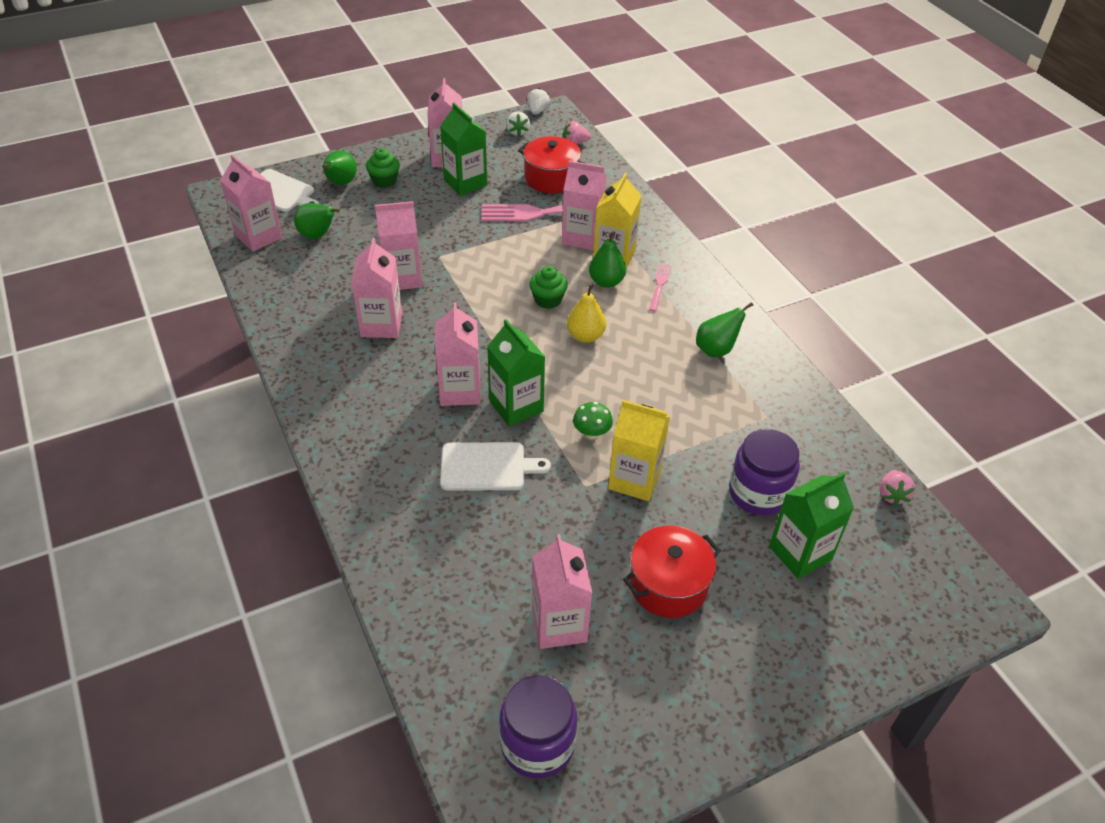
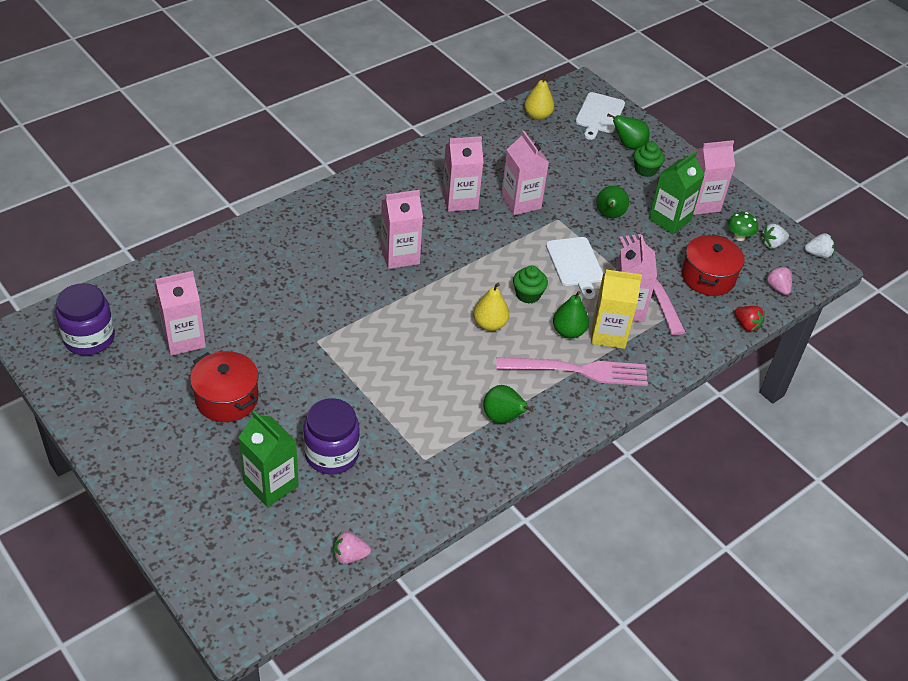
camera: 75 degrees right, 0 degrees up
pink carton [220,155,283,252] -> yellow pear [524,74,554,120]
green pear [294,203,340,239] -> green pear moved to [596,186,629,218]
white cutting board [440,442,551,491] -> white cutting board moved to [546,237,603,299]
green carton [487,319,545,427] -> none
green mushroom [573,402,613,439] -> green mushroom moved to [728,212,758,241]
yellow carton [608,400,670,501] -> none
pink fork [649,264,672,311] -> pink fork [496,357,648,386], size x2.14
none -> red strawberry [734,306,765,331]

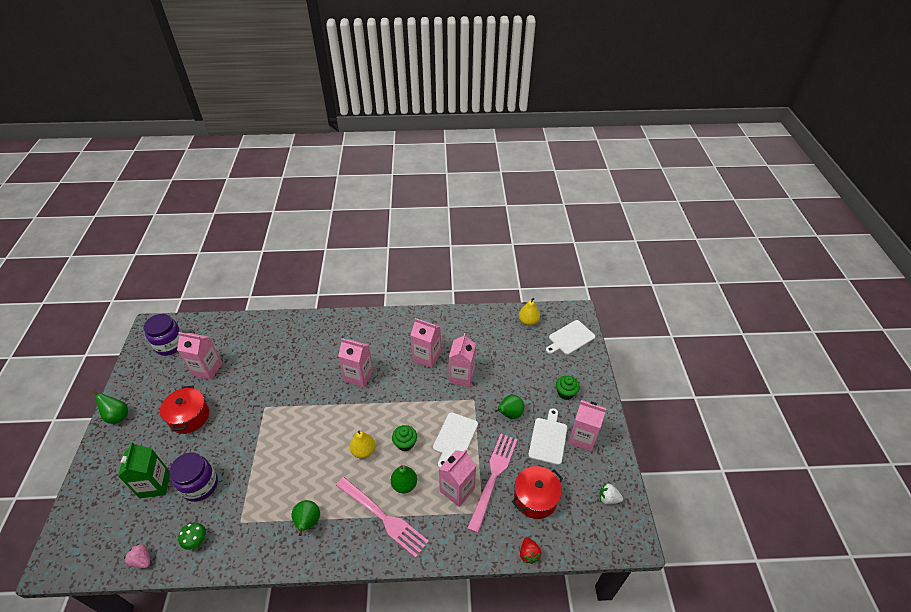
camera: 40 degrees right, 0 degrees up
yellow carton [591,269,642,349] -> none
green pear [607,114,650,149] -> green pear moved to [92,389,128,424]
green carton [649,151,705,234] -> white cutting board [528,408,567,465]
green mushroom [728,212,758,241] -> green mushroom moved to [178,523,206,550]
pink strawberry [766,266,792,295] -> none
white strawberry [804,233,835,258] -> none

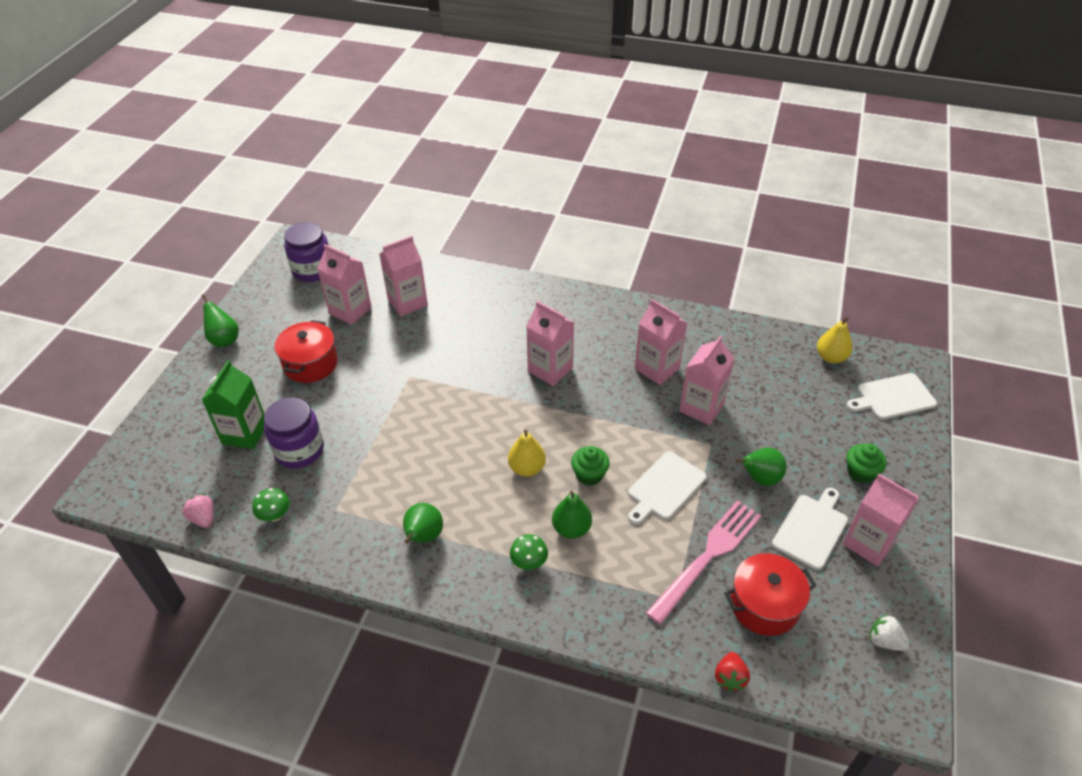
camera: 20 degrees right, 0 degrees up
pink fork [336,477,429,558] -> green mushroom [510,534,548,570]
pink carton [438,449,476,507] -> pink carton moved to [379,236,428,316]

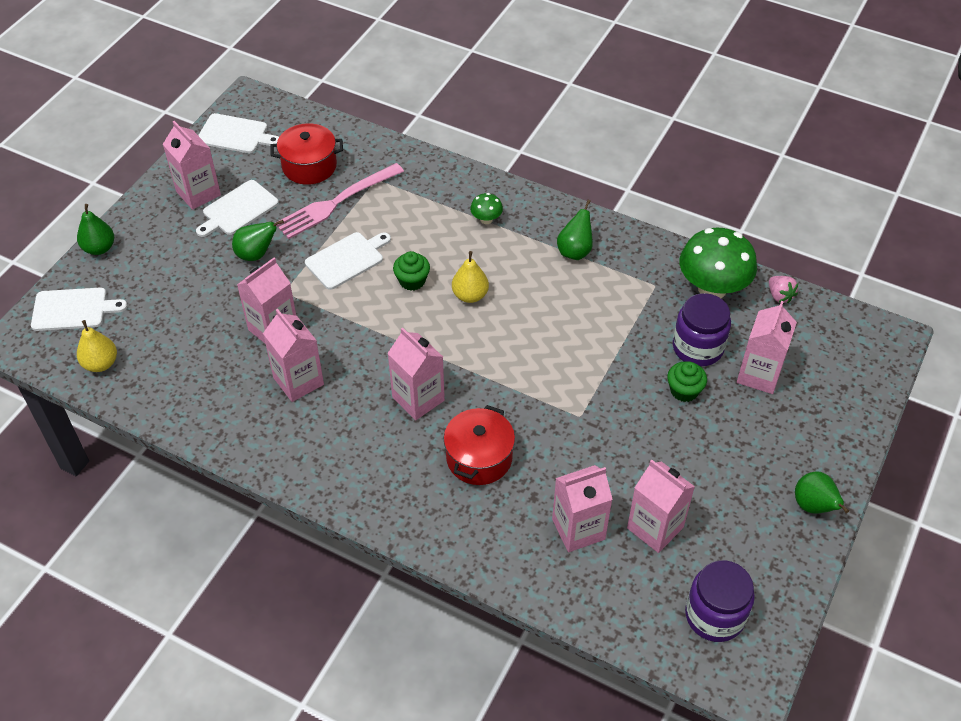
camera: 170 degrees left, 5 degrees up
green carton [202,360,265,449] -> pink carton [737,301,797,394]
green mushroom [252,488,290,522] -> green mushroom [680,228,757,298], size x2.23
red pot [275,320,338,383] -> red pot moved to [444,405,515,485]
green pear [552,491,592,539] -> green pear moved to [77,204,114,255]
red strawberry [715,652,750,692] -> none
green cupcake [847,444,886,483] -> green cupcake moved to [667,361,707,402]
white strawberry [869,614,910,651] -> white cutting board [198,113,279,153]

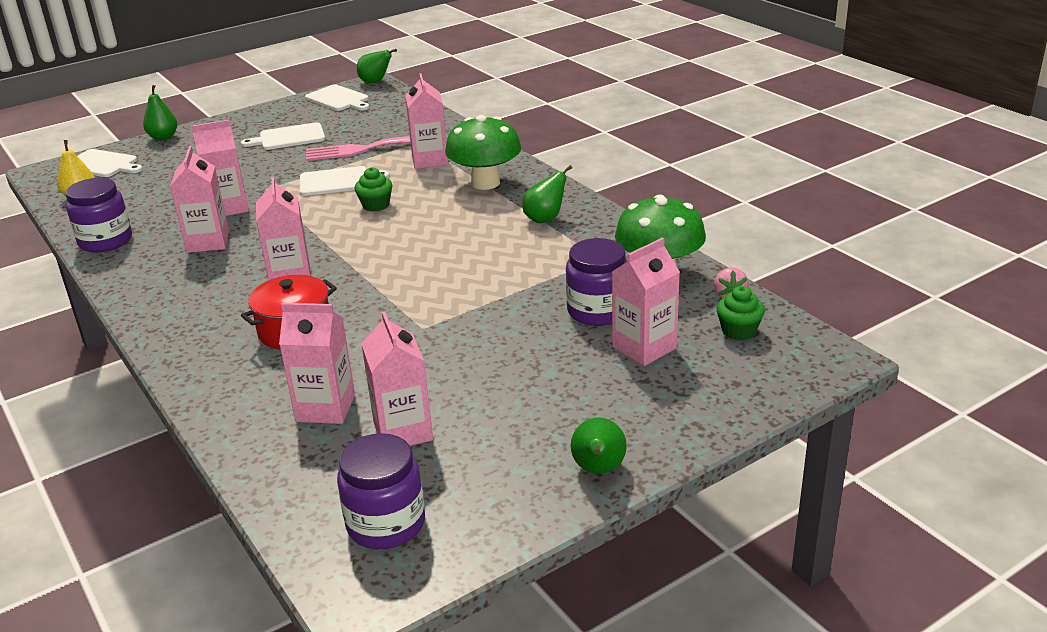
camera: 30 degrees right, 20 degrees down
pink carton [163,121,221,210] -> pink carton moved to [405,73,448,169]
green pear [232,220,284,261] -> green pear moved to [357,49,397,83]
red pot [270,123,343,185] -> none
yellow pear [452,251,489,303] -> none
green mushroom [470,193,503,224] -> green mushroom [445,115,521,190], size x2.23
green cupcake [667,361,707,402] -> green cupcake moved to [716,286,765,340]
none -> purple jar [65,178,132,253]

